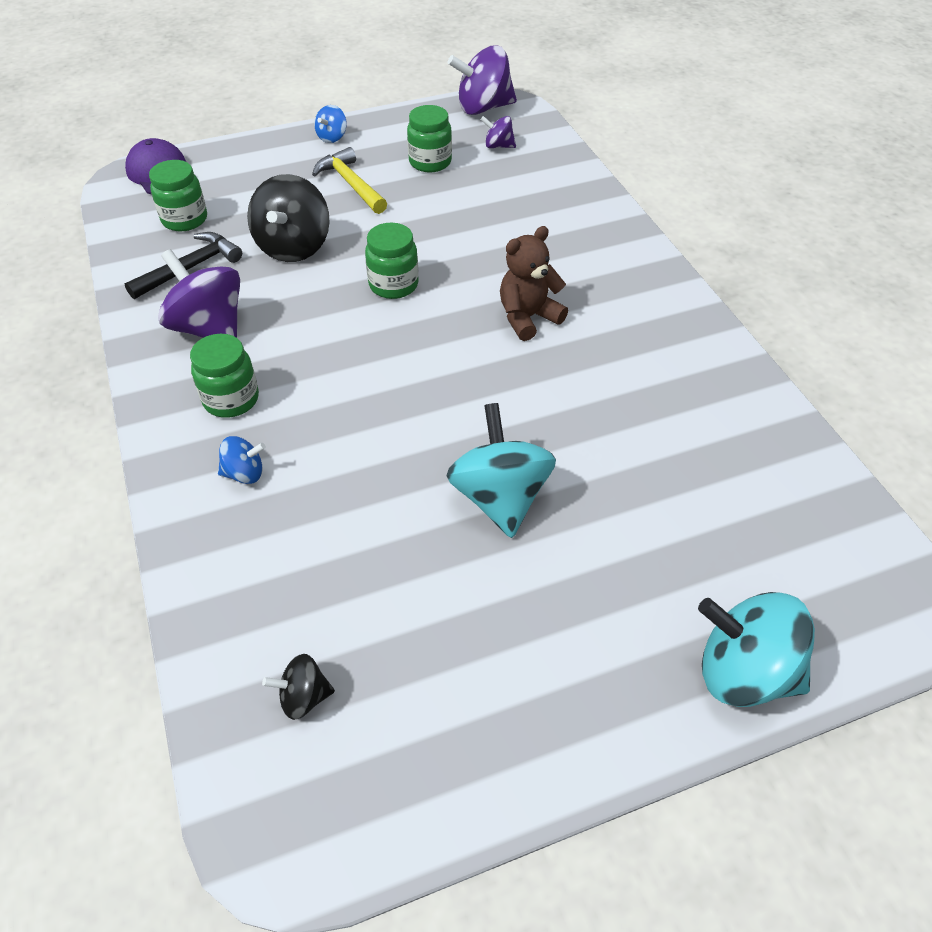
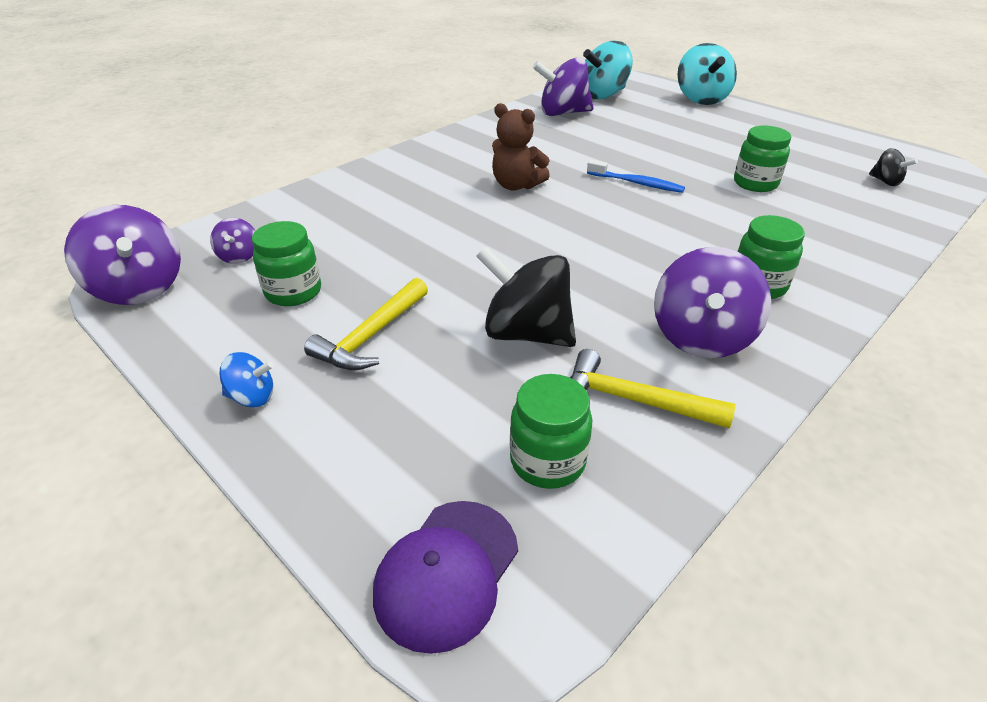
camera: 115 degrees left, 10 degrees down
black hammer [124,232,242,299] -> yellow hammer [570,349,736,428]
blue spinning top [218,436,266,484] -> none
black spinning top [247,174,330,262] -> black spinning top turned 135 degrees counterclockwise [476,246,576,347]
green jar [365,223,419,299] -> green jar moved to [734,126,791,192]
turquoise spinning top [446,403,556,538] -> turquoise spinning top moved to [583,41,633,100]
none -> purple spinning top [533,57,593,116]
none -> blue toothbrush [587,160,685,193]

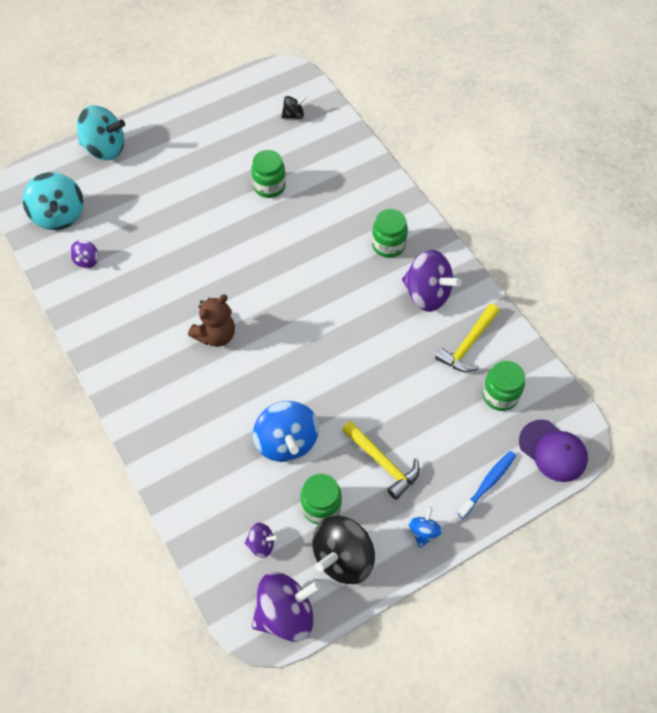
camera: 75 degrees left, 20 degrees up
black spinning top [476,246,576,347] -> black spinning top moved to [312,516,375,584]
purple spinning top [533,57,593,116] -> purple spinning top [70,240,99,268], size x0.50
blue toothbrush [587,160,685,193] -> blue toothbrush moved to [457,451,516,519]
none -> blue spinning top [253,401,319,462]

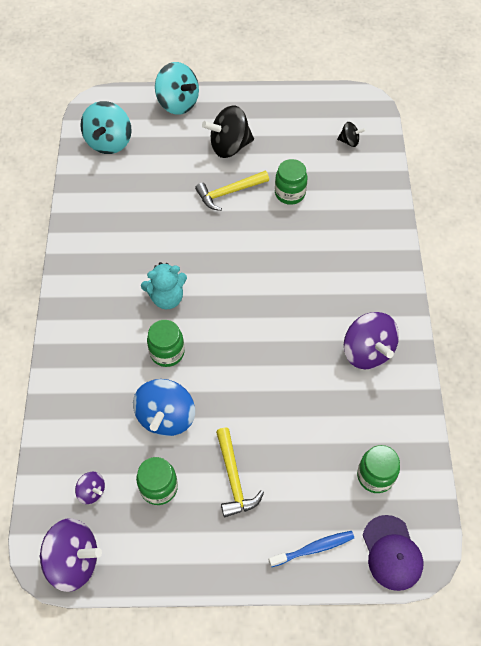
camera: 30 degrees right, 0 degrees up
purple spinning top [70,240,99,268] -> none
brown teddy bear [188,294,235,347] -> turquoise teddy bear [141,262,187,309]
black spinning top [312,516,375,584] -> black spinning top moved to [202,106,254,158]
green jar [372,209,408,258] -> green jar moved to [147,320,185,367]
blue spinning top [408,507,442,548] -> none
yellow hammer [435,304,500,373] -> yellow hammer moved to [195,171,269,211]

